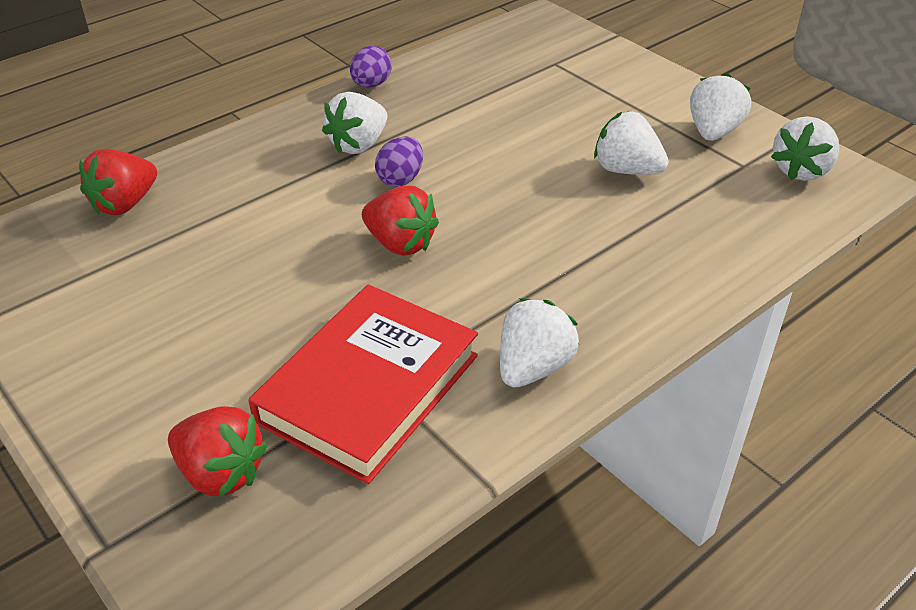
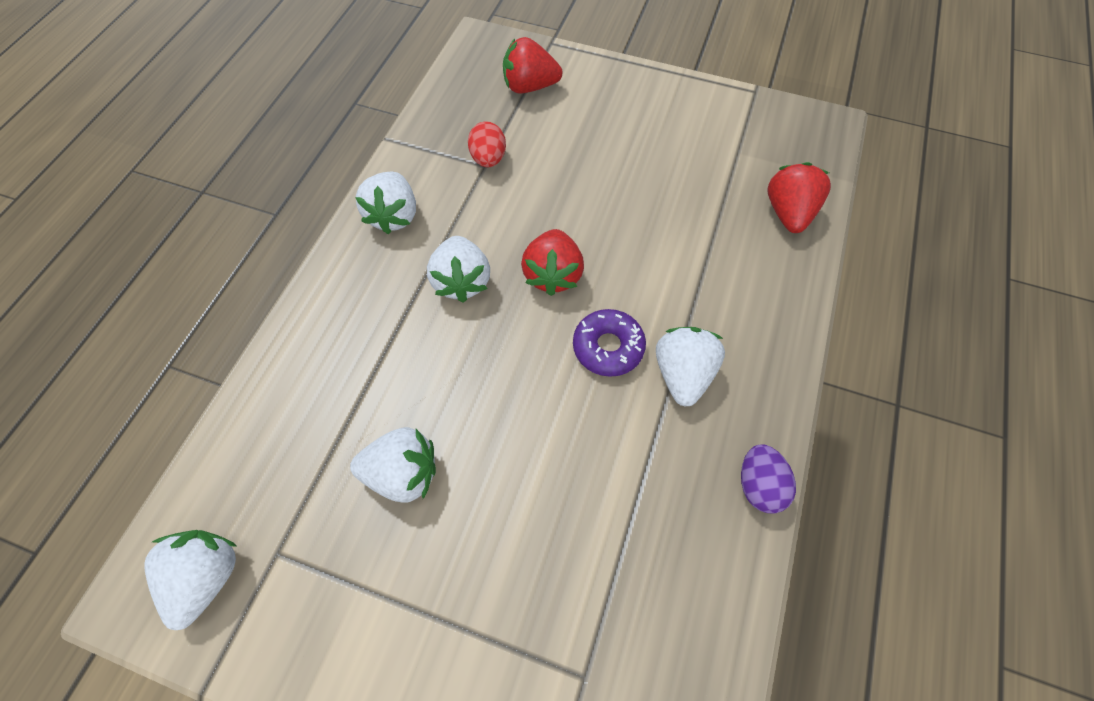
camera: 150 degrees right, 20 degrees up
red book [248,284,478,484] -> red egg [468,122,506,167]
red strawberry [362,186,439,256] -> red strawberry turned 90 degrees counterclockwise [521,229,584,296]
purple egg [375,136,423,187] -> purple donut [573,309,646,377]
white strawberry [690,73,751,141] -> white strawberry moved to [427,236,490,303]

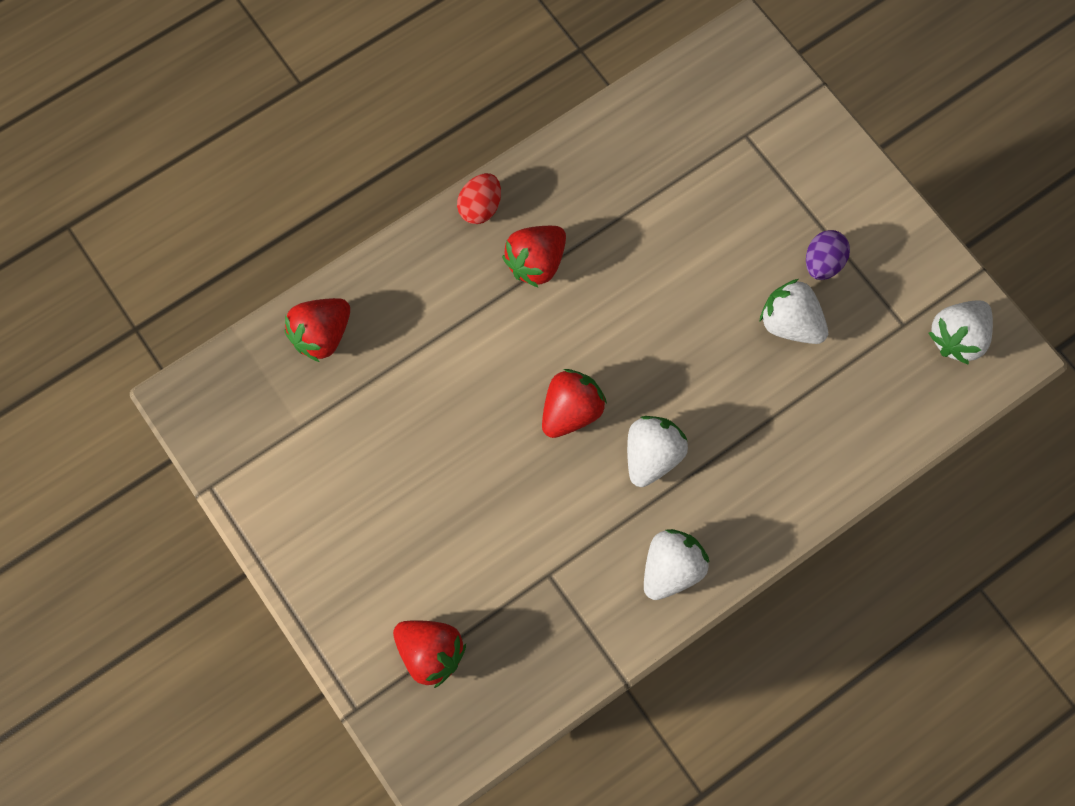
camera: 145 degrees left, 10 degrees up
red egg [468,122,506,167] -> red egg moved to [457,173,501,224]
purple donut [573,309,646,377] -> none
white strawberry [656,327,725,406] -> red strawberry [502,226,566,288]
purple egg [741,444,796,513] -> purple egg moved to [806,230,850,280]

